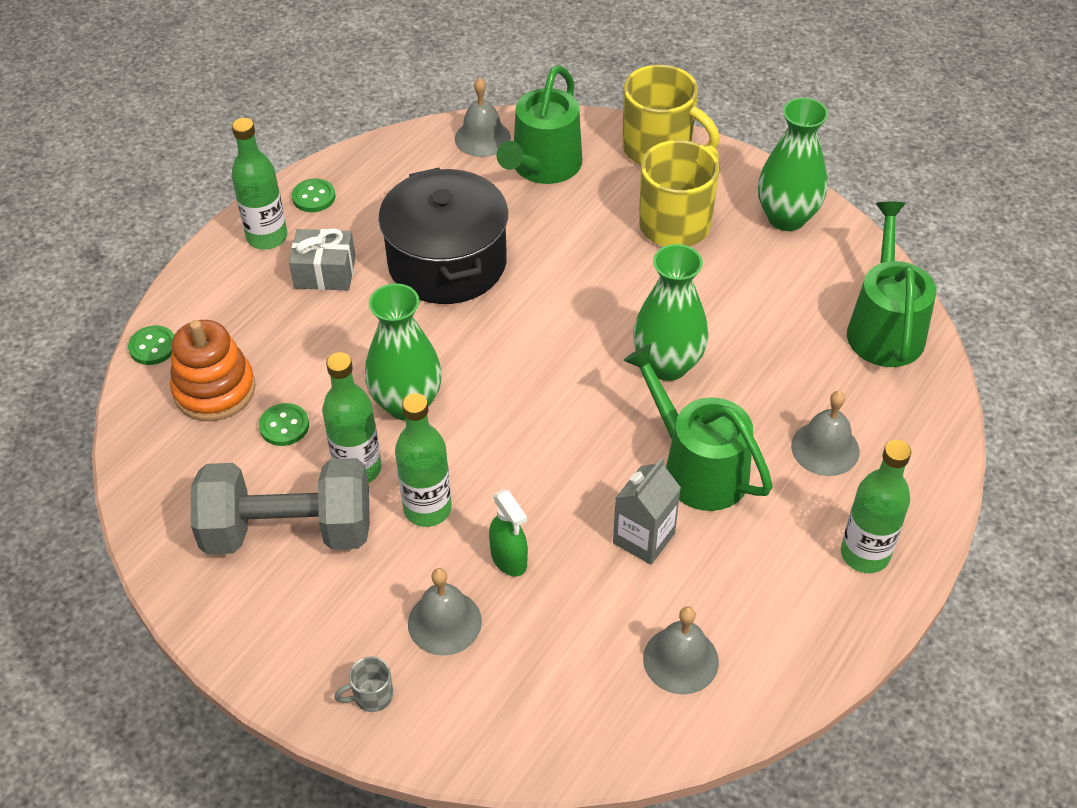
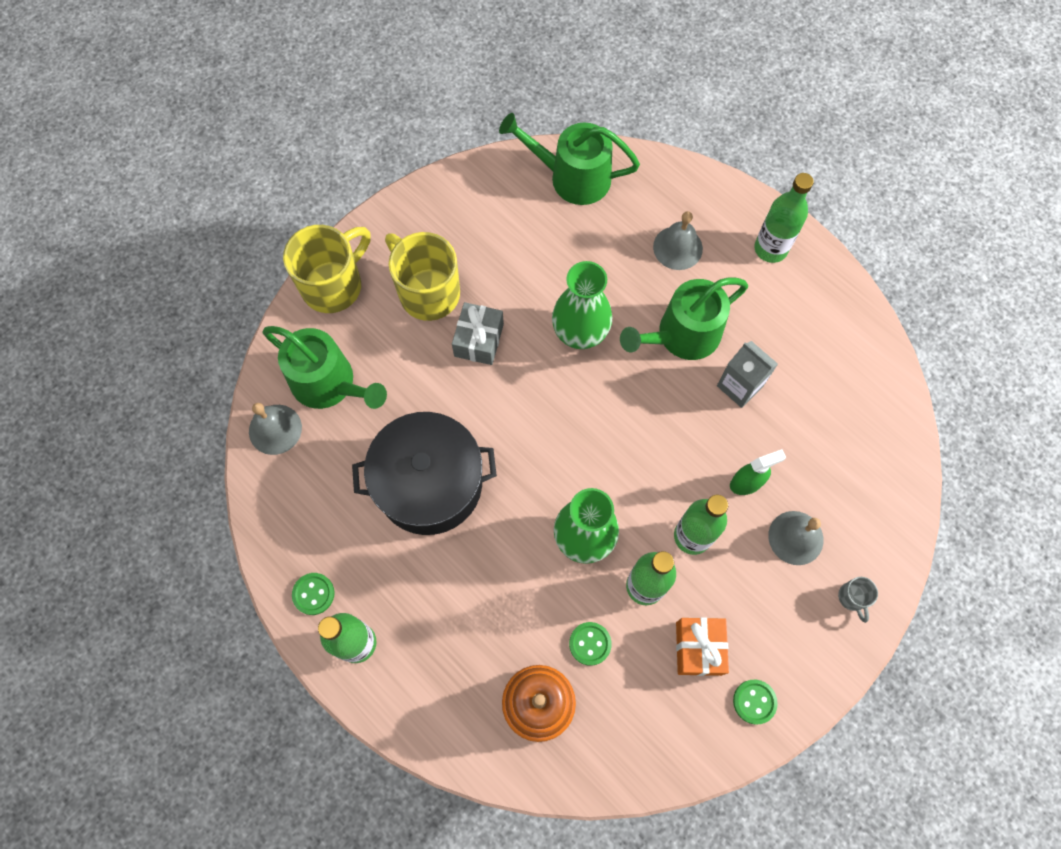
camera: 80 degrees left, 20 degrees up
green button [128,326,174,365] -> green button moved to [733,680,778,724]
grey dumbbell [191,458,370,554] -> orange gift [676,617,729,676]
grey gift [289,228,356,290] -> grey gift moved to [452,302,504,365]
grey bell [643,606,719,694] -> none
green vase [758,98,828,231] -> none

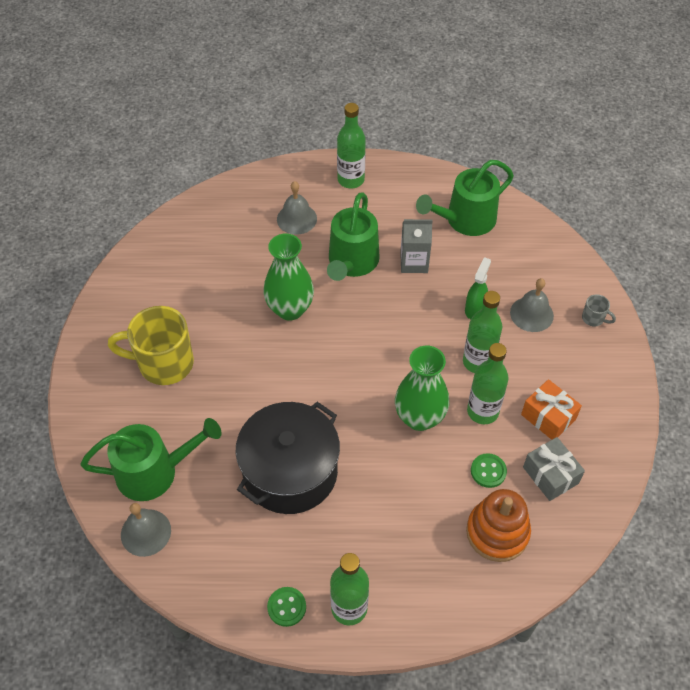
camera: 45 degrees left, 15 degrees down
yellow mug [283,225,371,313] -> none
grey gift [452,302,504,365] -> grey gift moved to [523,437,585,501]
green watering can [499,113,640,205] -> green watering can moved to [416,160,514,236]
green button [733,680,778,724] -> none

